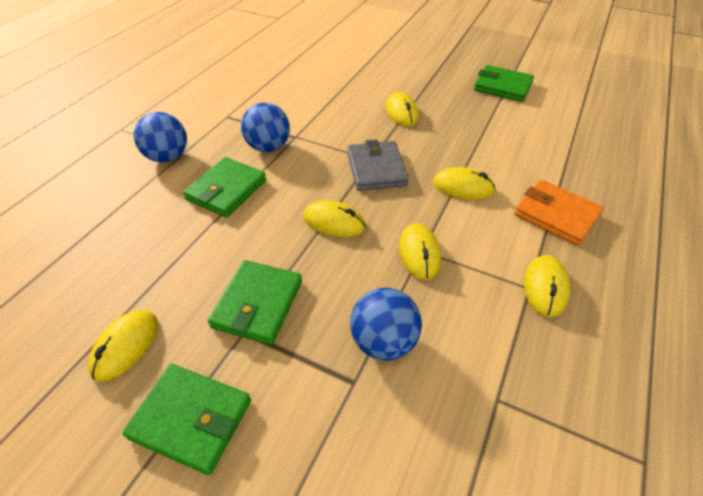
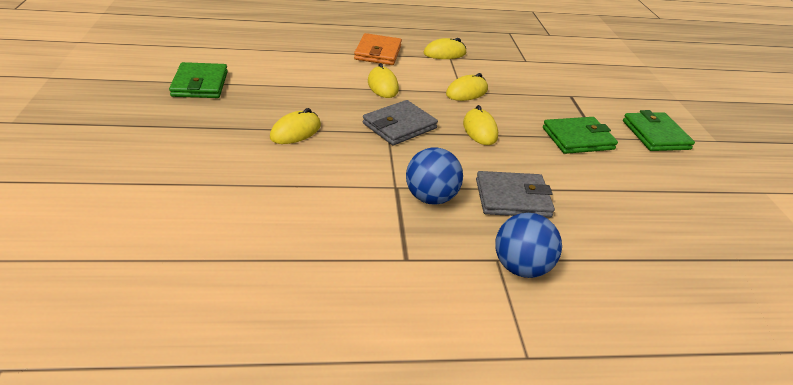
camera: 125 degrees left, 10 degrees down
yellow mouse [88,310,158,382] -> none
green wallet [183,157,266,217] -> grey wallet [476,171,555,218]
blue ball [350,288,422,360] -> none

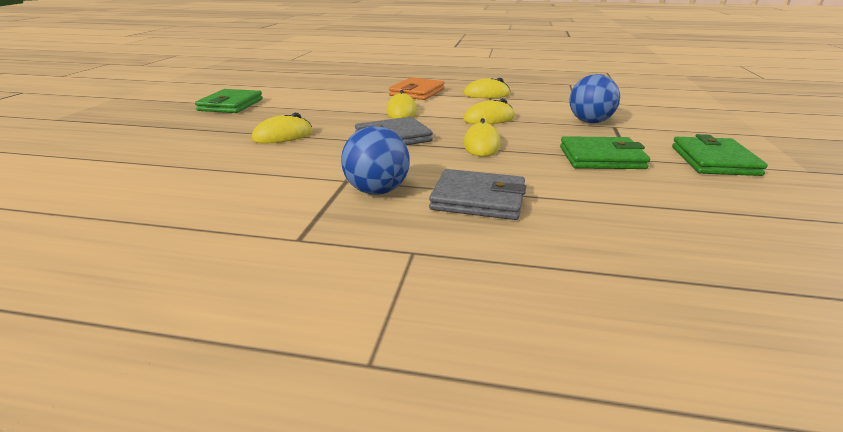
camera: 20 degrees right, 10 degrees down
blue ball [495,213,562,278] -> blue ball moved to [569,74,620,123]

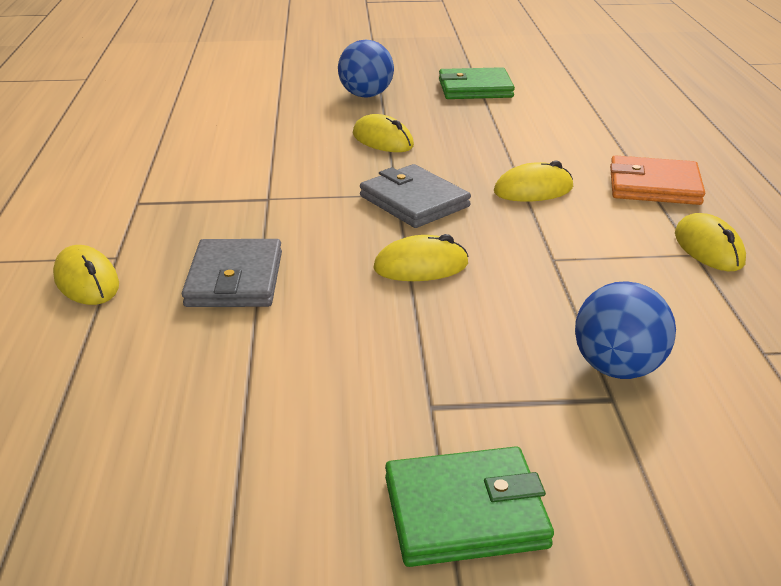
camera: 75 degrees right, 5 degrees up
blue ball [341,126,410,195] -> blue ball moved to [338,40,394,98]
yellow mouse [463,98,515,124] -> yellow mouse moved to [53,245,119,305]
green wallet [560,136,650,169] -> none

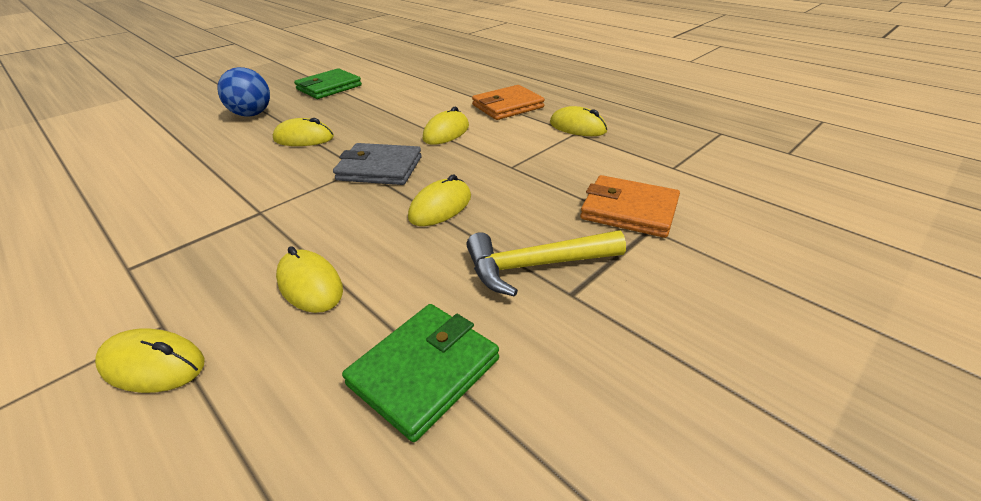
camera: 40 degrees left, 5 degrees up
grey wallet [182,239,282,307] -> yellow mouse [276,246,343,313]
green wallet [385,446,554,567] -> green wallet moved to [342,304,499,442]
blue ball [575,281,676,379] -> orange wallet [580,175,680,238]
none -> yellow hammer [466,230,626,297]

